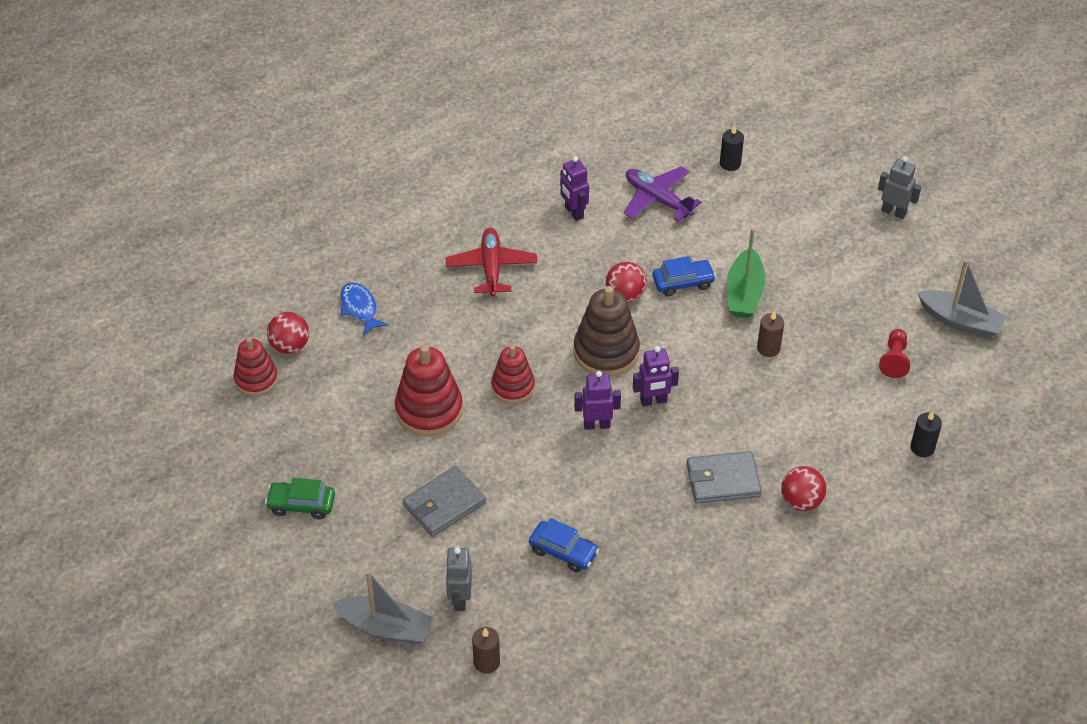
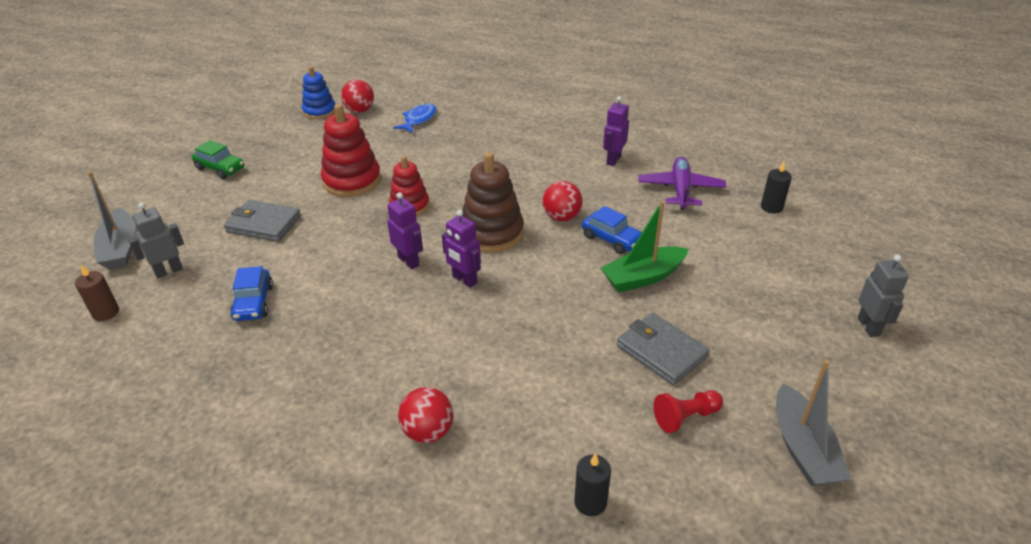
camera: 55 degrees right, 10 degrees down
red stacking toy [234,337,278,396] -> blue stacking toy [302,66,335,119]
green car [265,478,335,519] -> green car turned 150 degrees clockwise [192,140,244,179]
red plane [446,228,537,297] -> none
grey wallet [687,451,762,504] -> grey wallet moved to [617,313,709,385]
brown candle [757,311,784,357] -> none

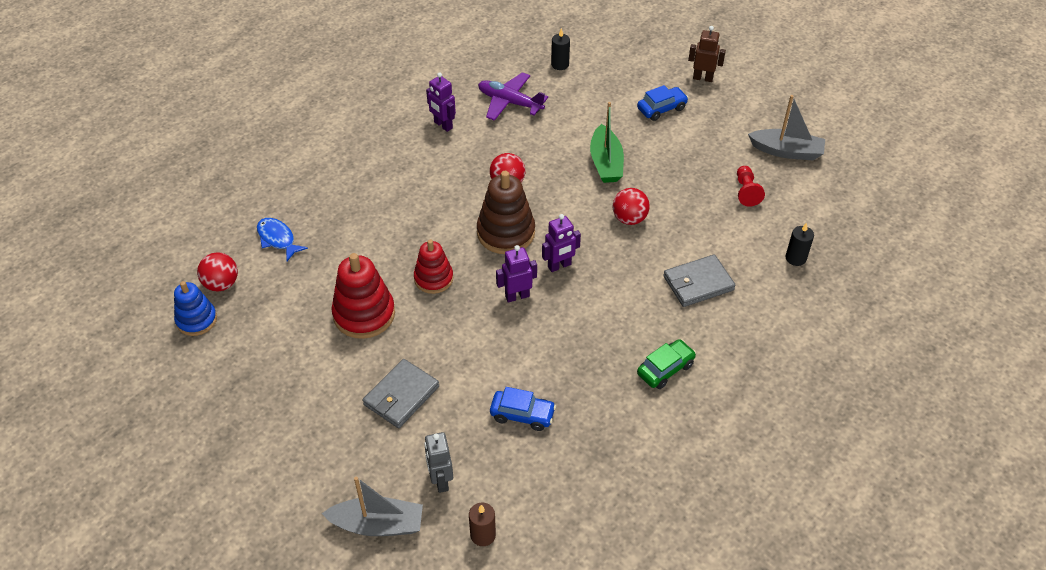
camera: 70 degrees left, 10 degrees up
green car [192,140,244,179] -> green car moved to [637,339,696,389]
red ball [398,387,454,443] -> red ball moved to [613,188,650,225]
blue car [582,206,642,254] -> blue car moved to [637,85,688,121]
grey wallet [617,313,709,385] -> grey wallet moved to [663,254,736,307]
grey robot [858,255,909,337] -> brown robot [688,26,726,82]

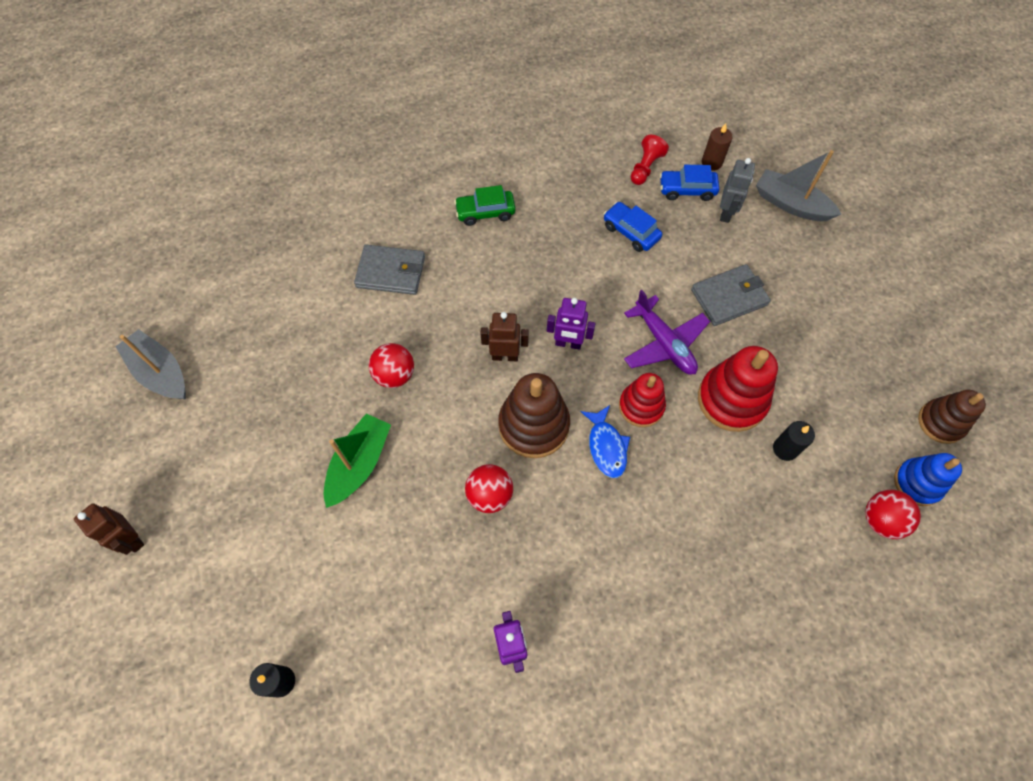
camera: 150 degrees left, 15 degrees up
blue fish [257,218,308,261] -> blue fish moved to [581,405,630,478]
purple plane [478,72,548,121] -> purple plane moved to [624,290,710,375]
purple robot [542,214,581,272] -> brown robot [480,312,529,361]
blue car [637,85,688,121] -> blue car moved to [660,165,719,201]
red pawn [737,166,765,207] -> red pawn moved to [631,135,669,185]
black candle [786,223,814,266] -> black candle moved to [773,421,815,461]
none -> brown stacking toy [918,390,986,444]

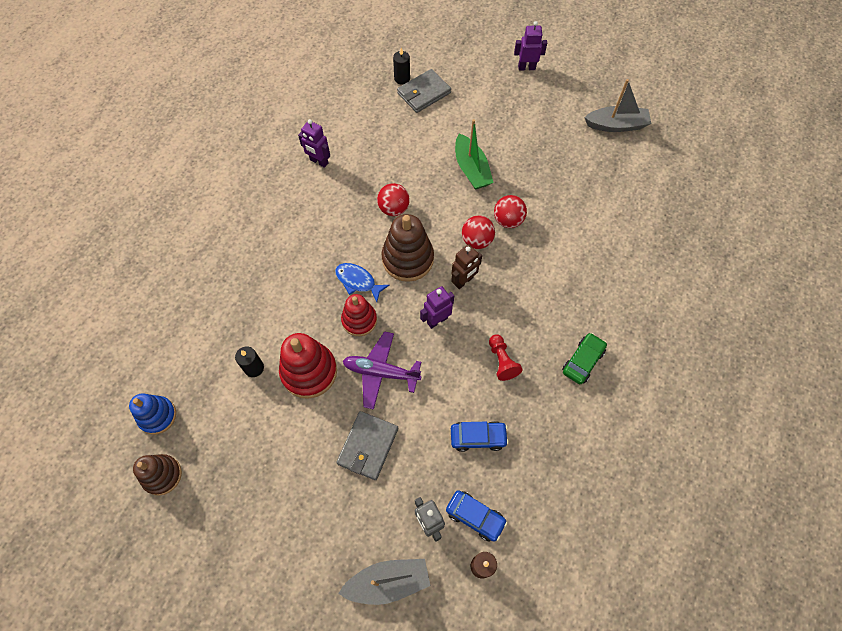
camera: 135 degrees right, 0 degrees up
brown robot [74,504,144,555] -> purple robot [514,21,547,70]
grey wallet [354,245,425,295] -> grey wallet moved to [397,69,451,113]
red pawn [631,135,669,185] -> red pawn moved to [489,334,523,381]
blue car [660,165,719,201] -> blue car turned 75 degrees clockwise [446,490,507,542]
red ball [865,490,921,539] -> red ball moved to [462,215,495,249]

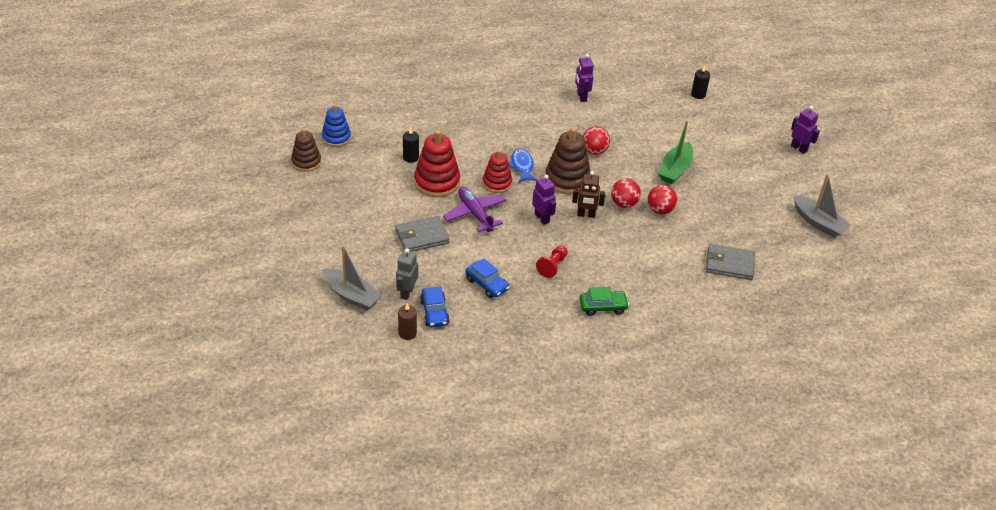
camera: 45 degrees right, 20 degrees down
grey wallet [397,69,451,113] -> grey wallet moved to [706,244,755,280]
purple robot [420,286,454,329] -> purple robot turned 45 degrees clockwise [532,175,556,225]

